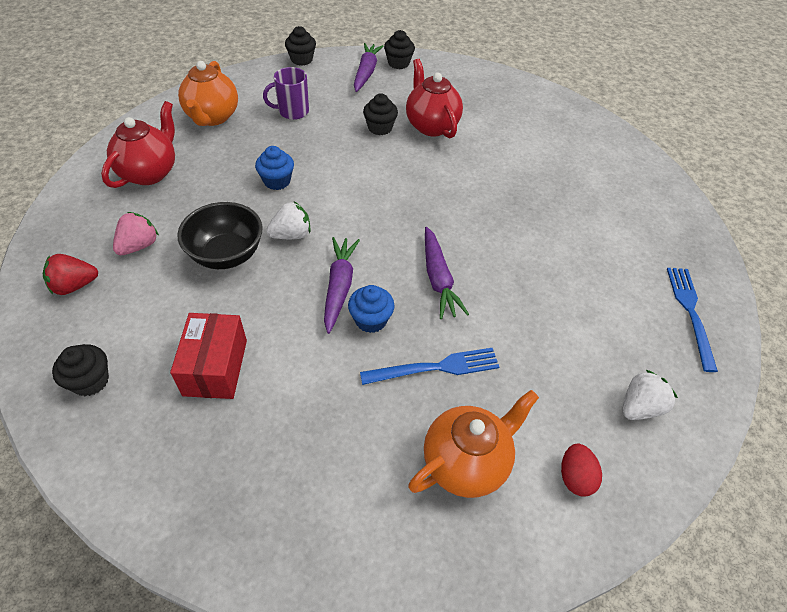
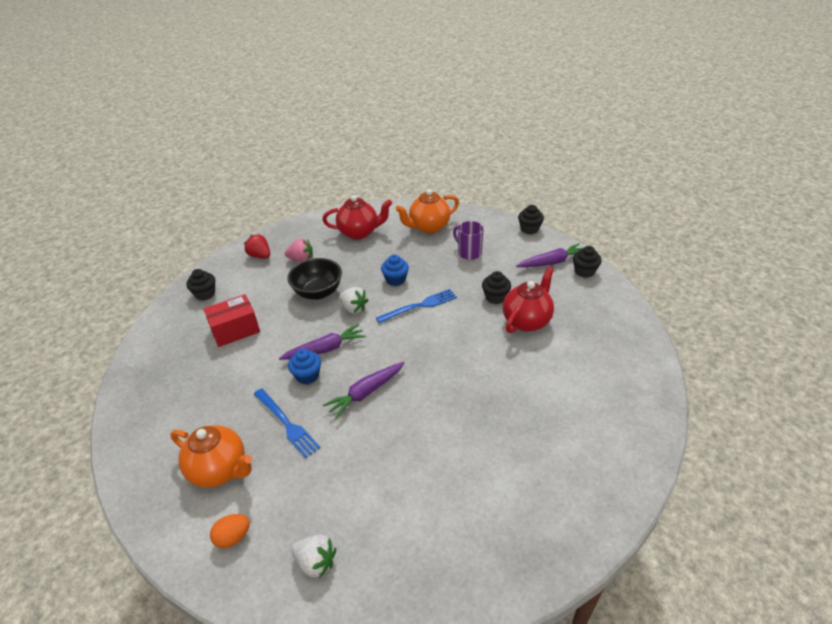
camera: 65 degrees right, 10 degrees down
red egg [561,444,602,497] -> orange egg [210,514,250,548]
blue fork [667,268,718,372] -> blue fork moved to [376,289,457,323]

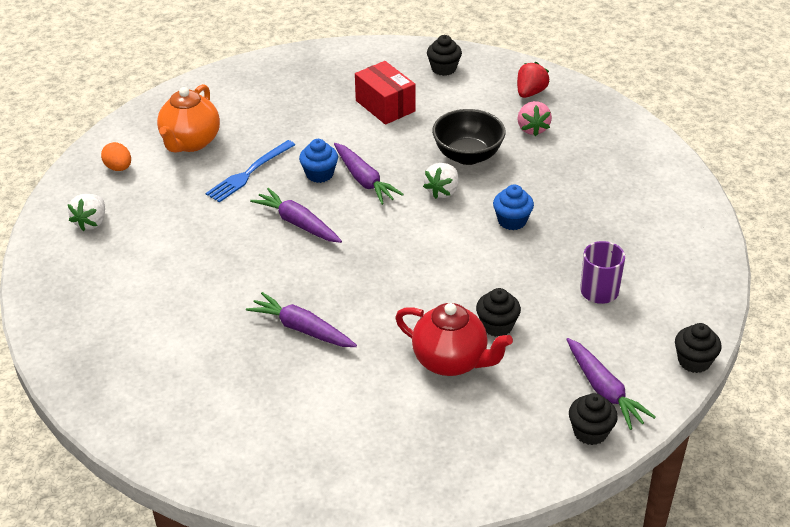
camera: 80 degrees right, 0 degrees up
red teapot [323,195,392,240] -> none
blue fork [376,289,457,323] -> none
orange teapot [395,189,459,234] -> none
none -> purple carrot [246,292,357,347]

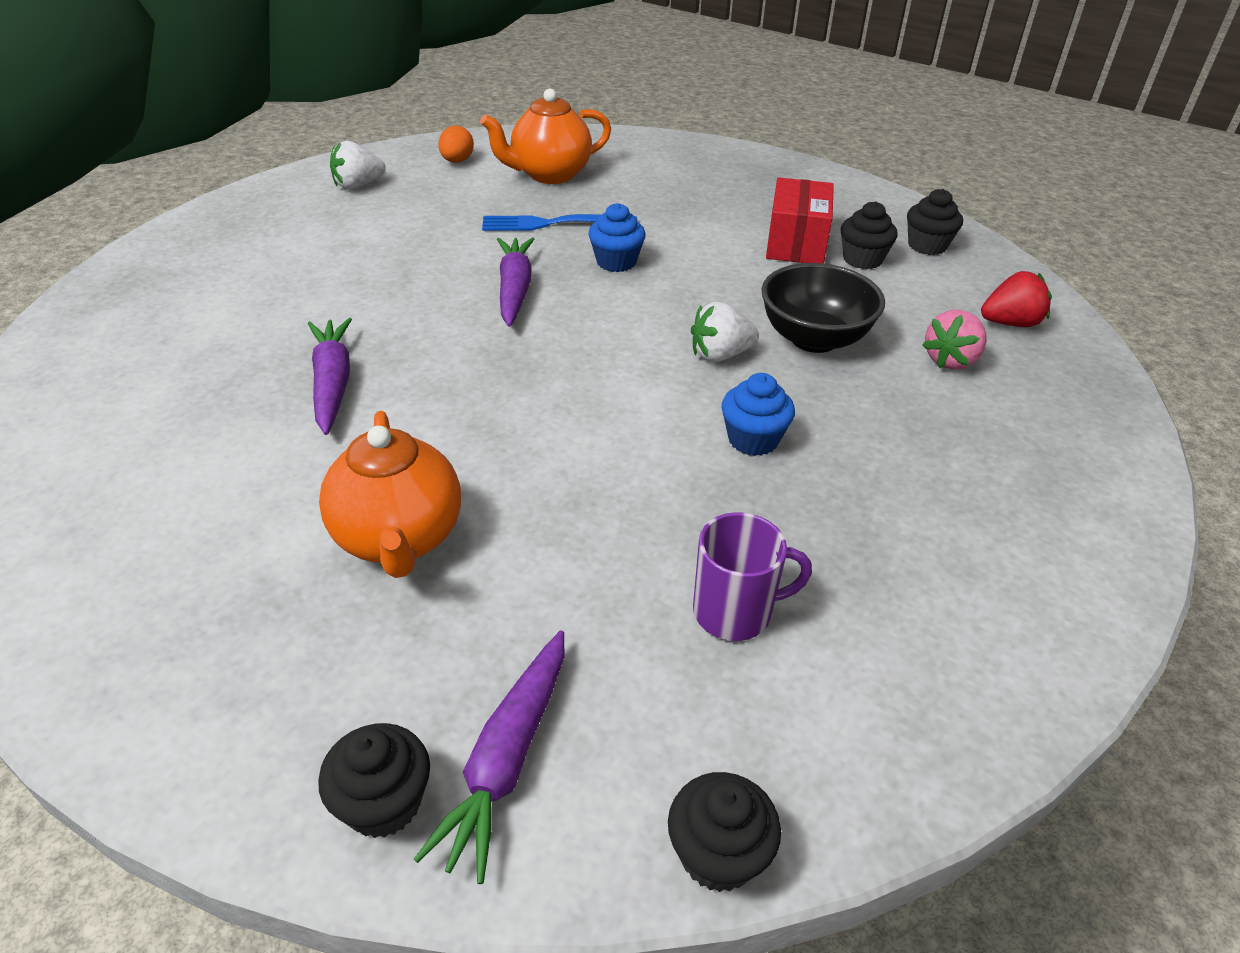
camera: 45 degrees right, 0 degrees up
purple carrot [334,143,404,205] -> none
red teapot [395,303,513,376] -> orange teapot [319,411,461,578]
black cupcake [476,288,521,337] -> black cupcake moved to [841,201,897,269]

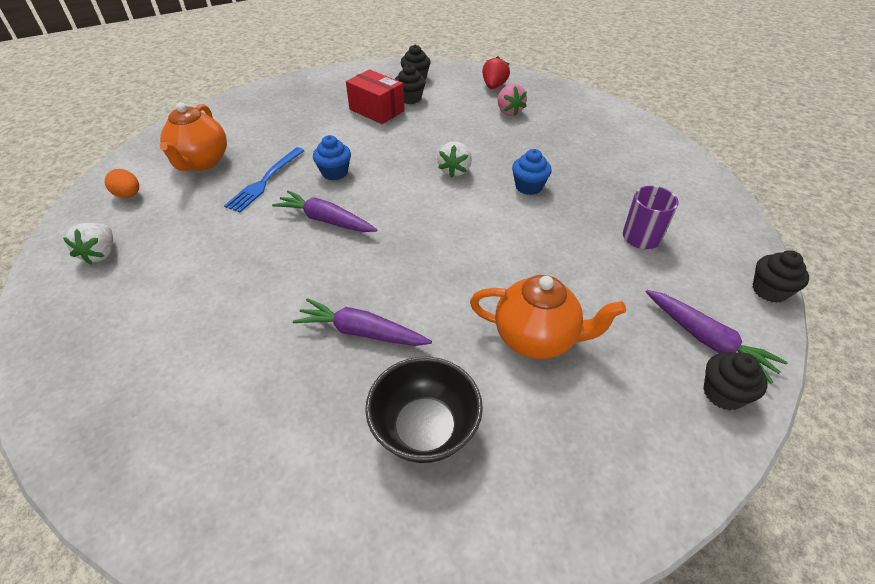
camera: 60 degrees left, 5 degrees up
black bowl [762,263,885,353] -> black bowl moved to [365,357,483,463]

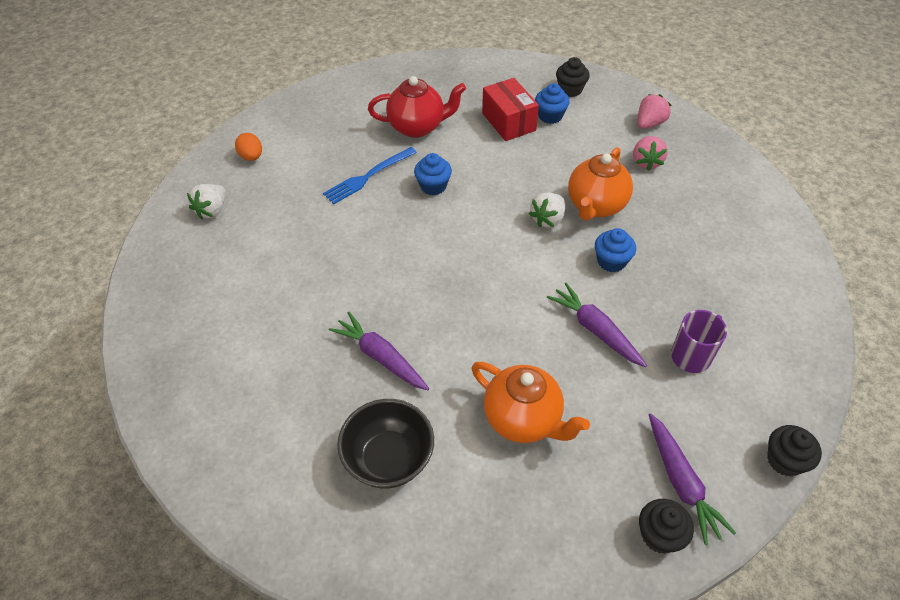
camera: 25 degrees right, 5 degrees up
orange teapot [160,102,227,171] -> orange teapot moved to [568,147,633,221]
purple carrot [272,190,377,232] -> purple carrot moved to [547,283,647,367]
black cupcake [395,64,426,104] -> blue cupcake [535,83,570,124]
red strawberry [482,56,510,89] -> pink strawberry [638,94,671,129]
none -> red teapot [368,76,466,138]

